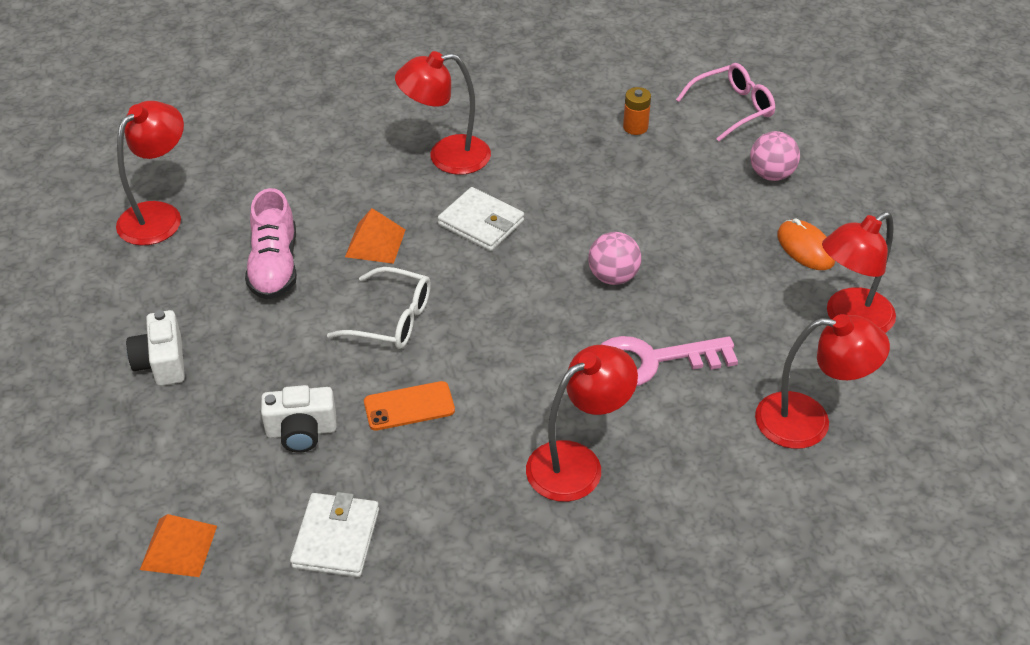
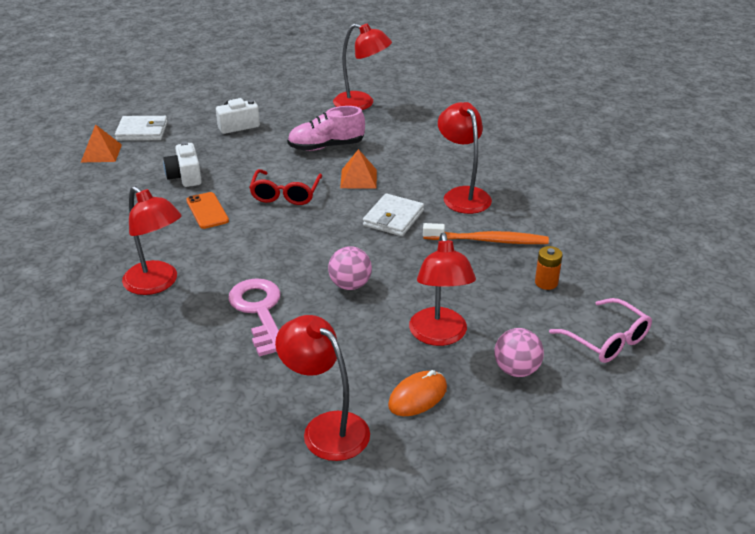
camera: 80 degrees right, 10 degrees down
white wallet [290,492,379,577] -> white wallet moved to [115,116,168,141]
white glasses [327,267,431,349] -> red glasses [249,169,322,205]
red lamp [755,314,890,449] -> red lamp moved to [409,233,476,346]
none -> orange toothbrush [423,223,549,244]

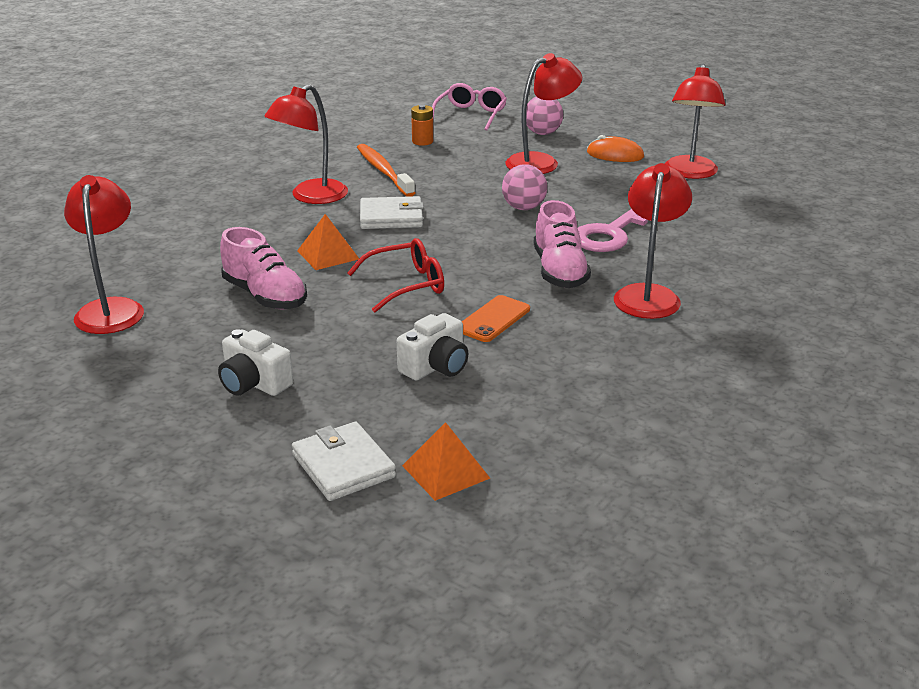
camera: 120 degrees left, 5 degrees down
none -> pink shoe [534,200,591,288]

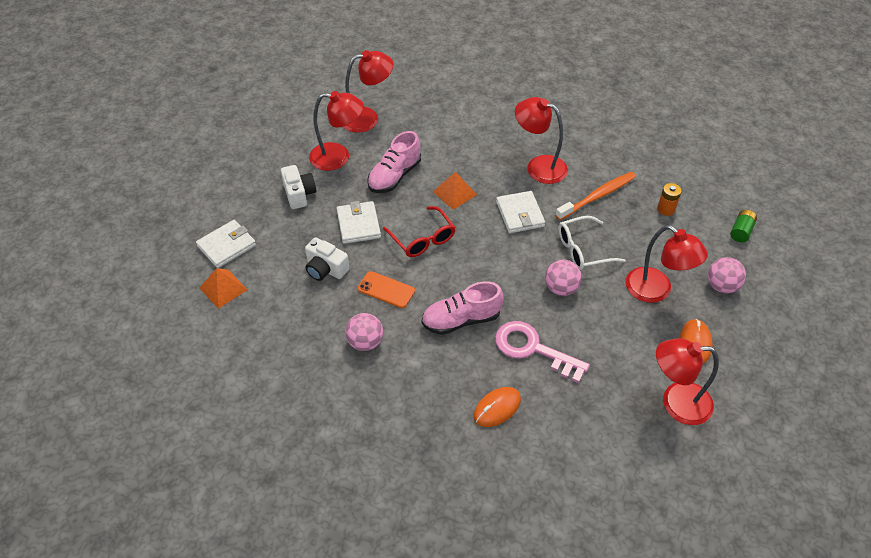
camera: 80 degrees right, 20 degrees up
white camera [218,329,293,396] -> white camera turned 135 degrees clockwise [281,165,316,209]
pink glasses [432,83,507,131] -> green battery [730,210,757,242]
red lamp [614,163,692,319] -> red lamp moved to [309,91,364,171]
none -> white wallet [336,201,381,244]
none -> pink ball [345,313,383,351]
none -> orange mouse [473,387,521,427]
none -> white glasses [558,216,626,270]

